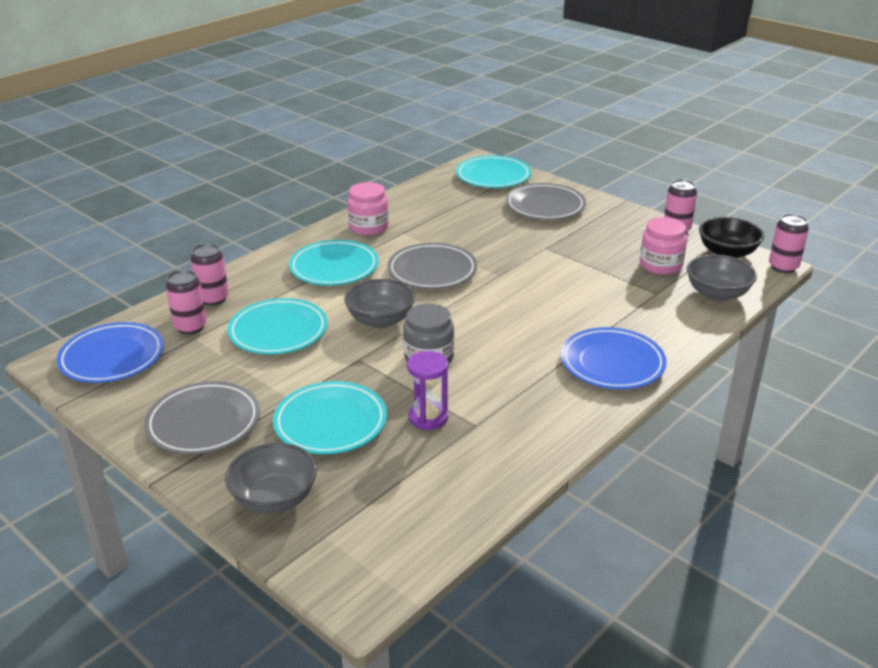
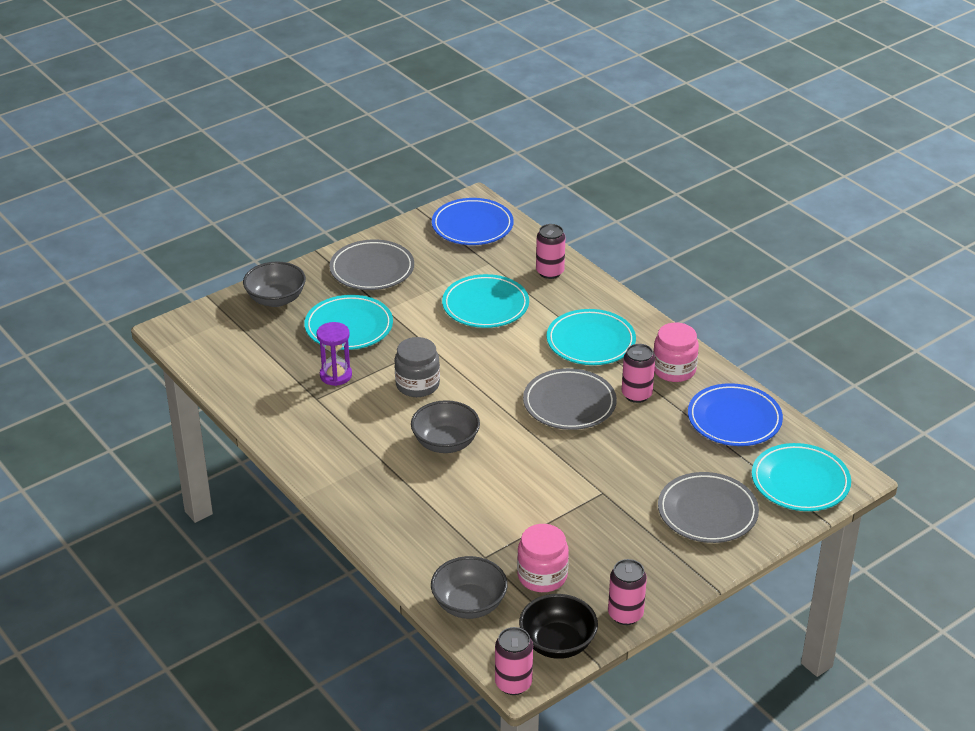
camera: 100 degrees right, 5 degrees up
pink can [166,270,207,334] -> pink can moved to [622,344,655,403]
grey bowl [344,279,415,328] -> grey bowl moved to [411,400,480,453]
blue plate [561,327,667,389] -> blue plate moved to [688,383,783,446]

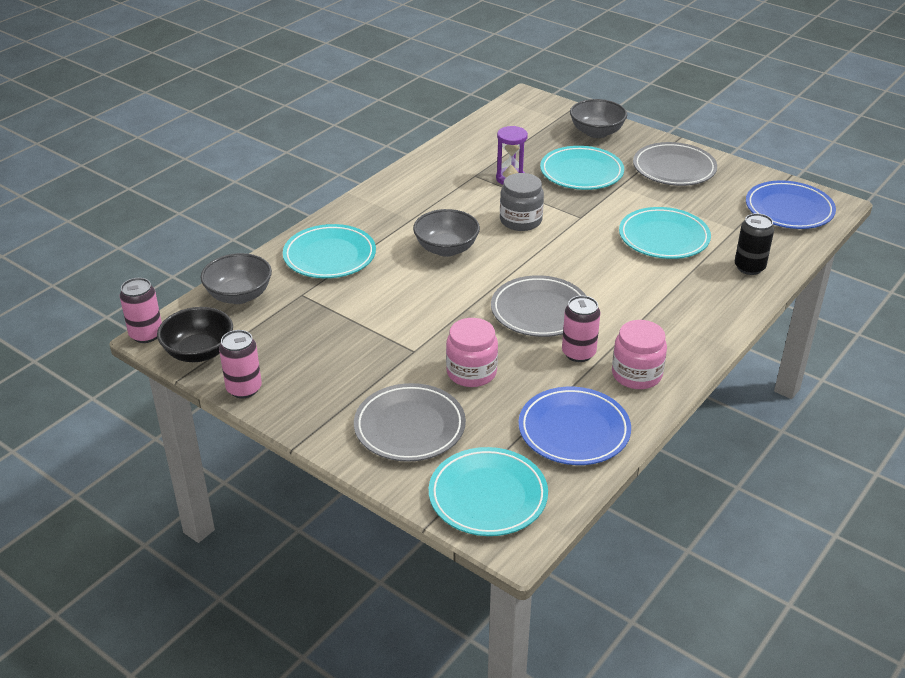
camera: 75 degrees right, 0 degrees up
pink jar [517,524,569,592] -> pink jar moved to [446,318,498,387]
pink can [536,224,565,279] -> black can [735,213,774,275]
turquoise plate [547,309,636,365] -> turquoise plate moved to [283,224,376,278]

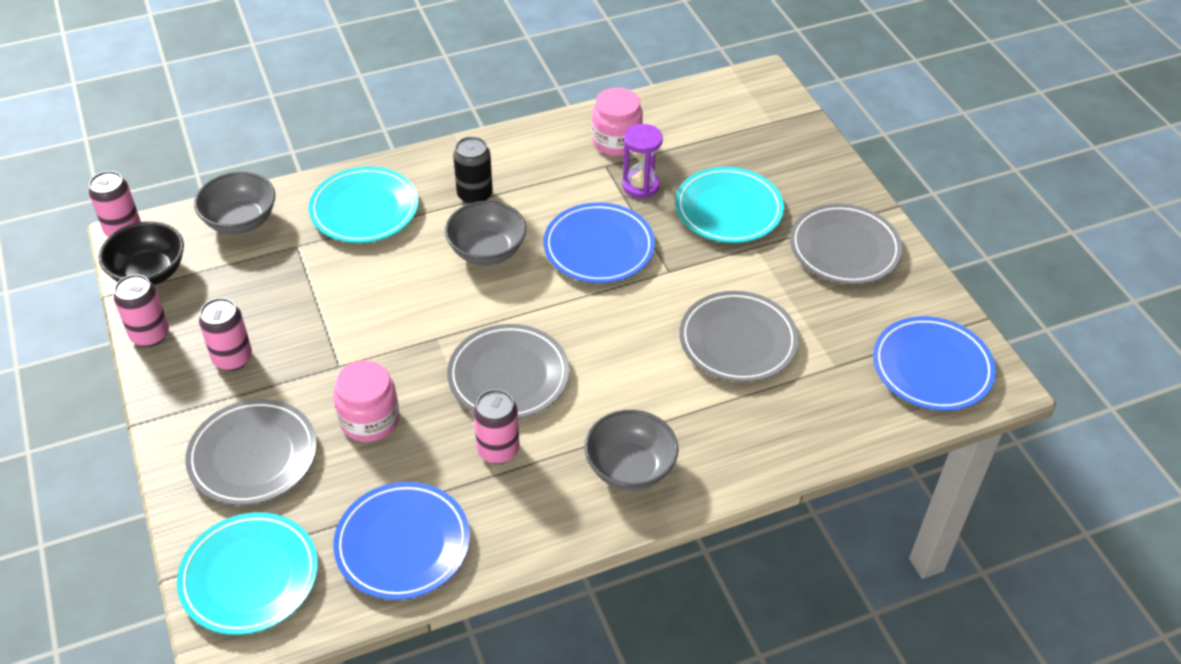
camera: 30 degrees right, 10 degrees up
grey jar [500,173,544,231] -> blue plate [544,203,655,283]
grey bowl [570,99,627,138] -> grey bowl moved to [584,410,679,491]
pink jar [612,320,667,389] -> pink jar moved to [592,88,643,156]
turquoise plate [619,207,711,259] -> grey plate [679,291,799,382]
black can [735,213,774,275] -> black can moved to [453,136,493,204]
none -> pink can [199,298,252,371]

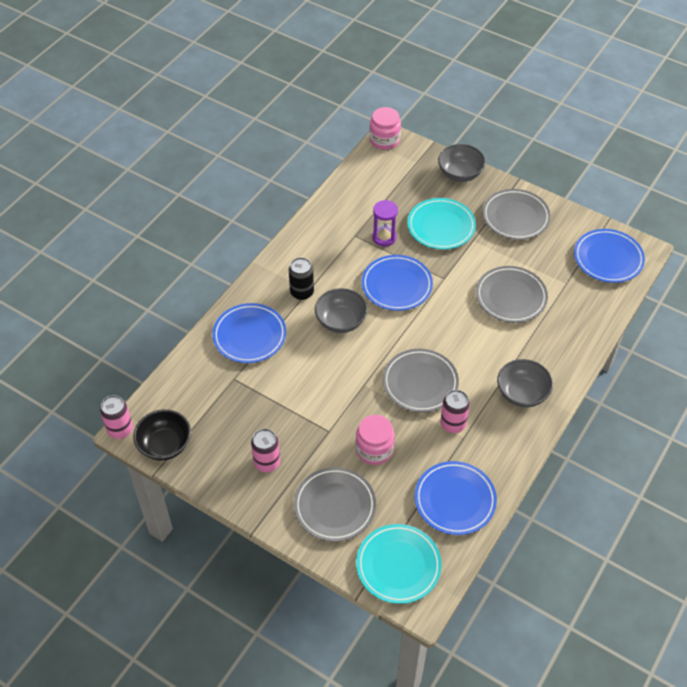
camera: 35 degrees left, 5 degrees up
pink can [114,274,169,347] -> none
grey bowl [194,172,275,234] -> grey bowl moved to [438,144,486,182]
turquoise plate [309,166,419,243] -> blue plate [212,303,286,363]
pink jar [592,88,643,156] -> pink jar moved to [369,107,401,150]

